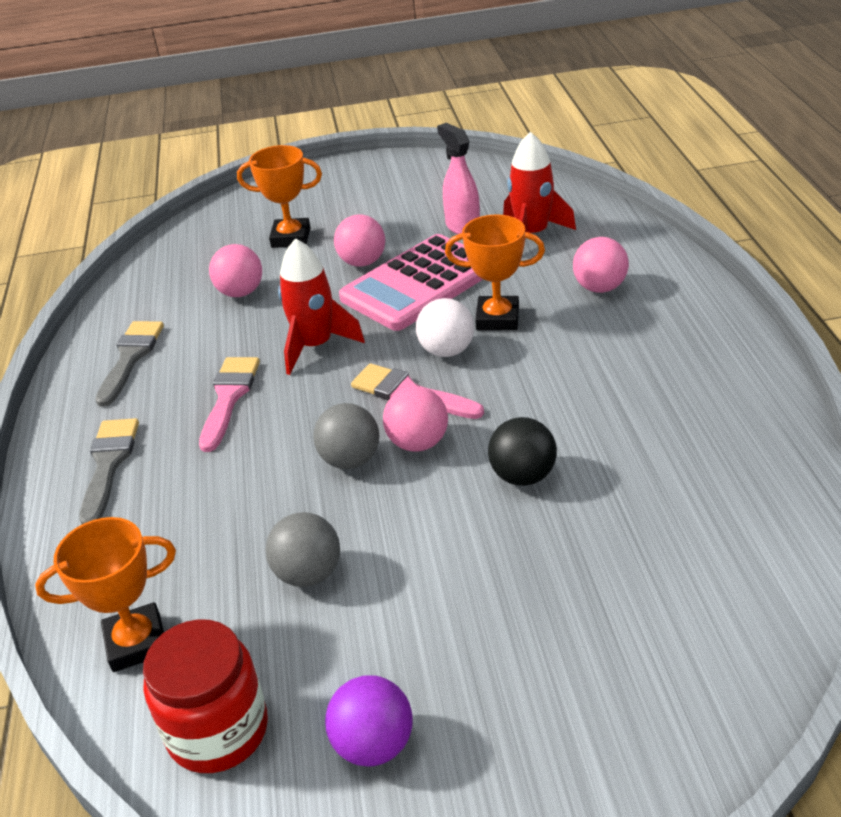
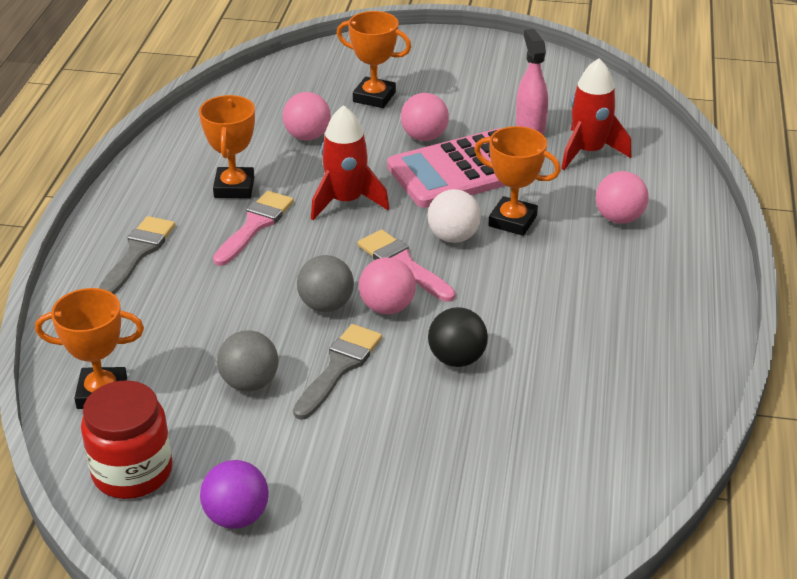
camera: 15 degrees right, 0 degrees up
grey brush [95,321,164,407] -> grey brush moved to [293,324,382,420]
none -> orange trophy [199,95,255,198]

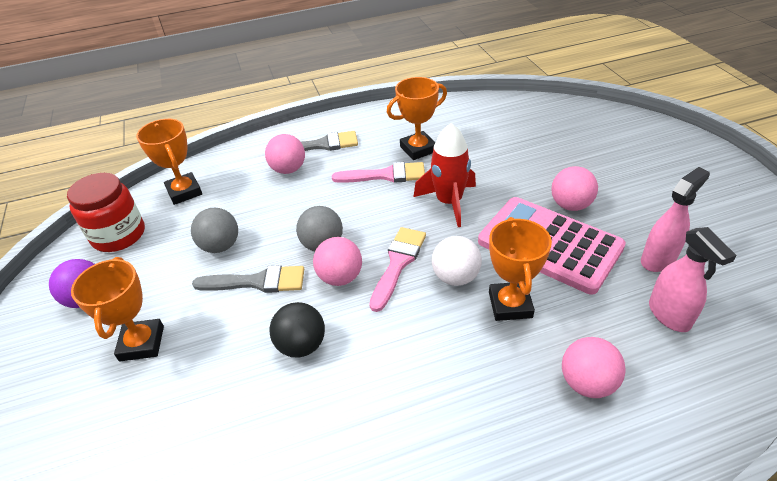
camera: 65 degrees right, 5 degrees up
pink ball [283,92,331,140] -> pink ball moved to [265,134,305,174]
orange trophy [337,11,411,108] -> orange trophy moved to [71,257,164,361]
red rocket [561,58,632,170] -> pink spray bottle [649,227,737,332]

